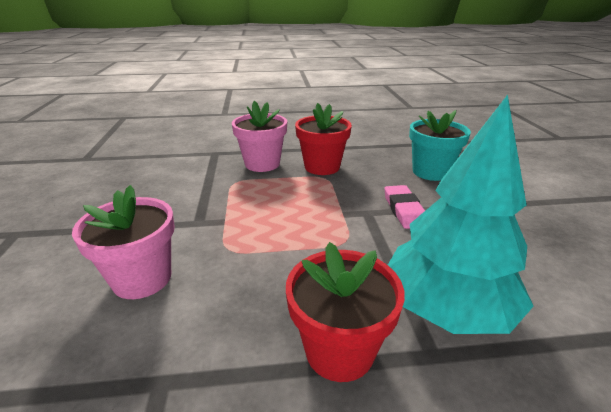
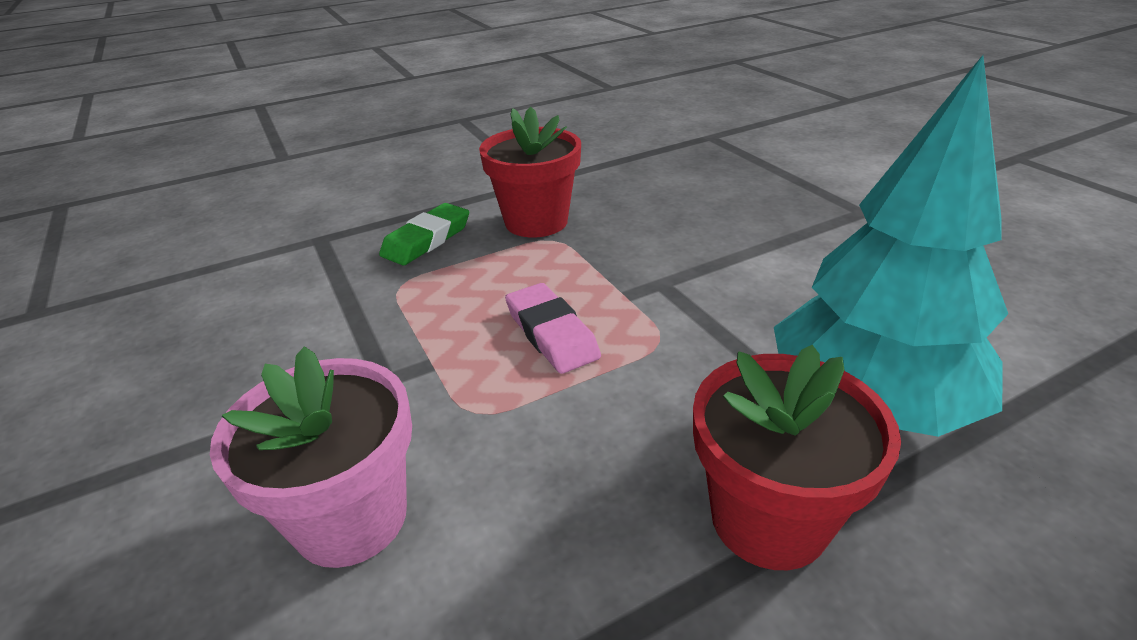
camera: 20 degrees left, 5 degrees up
pink flower pot [232,101,287,172] -> green eraser [379,203,469,265]
pink eraser [385,185,425,229] -> pink eraser moved to [505,283,601,374]
turquoise flower pot [409,110,471,181] -> none

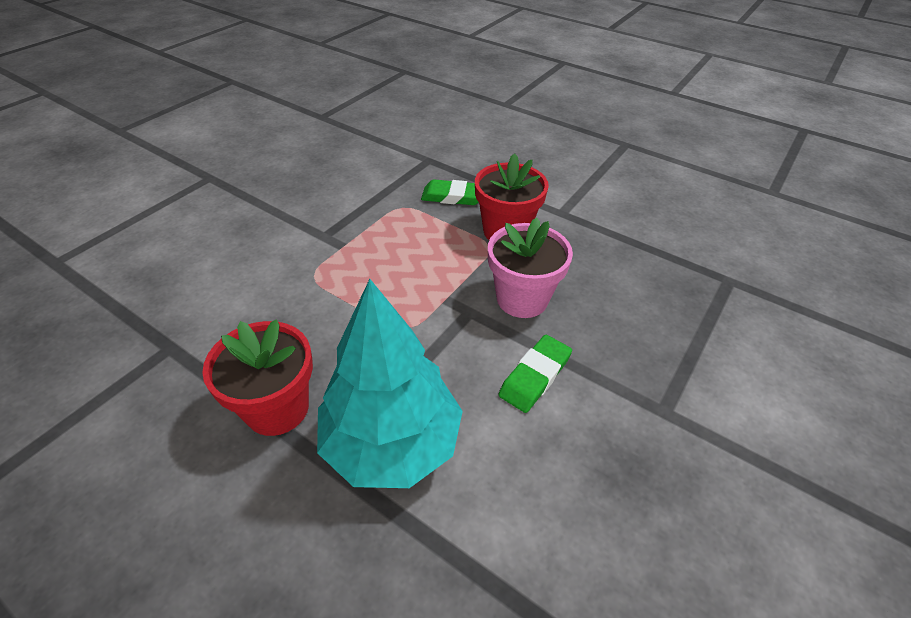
camera: 60 degrees right, 10 degrees up
pink flower pot [210,346,412,568] -> pink flower pot moved to [488,217,573,318]
pink eraser [505,283,601,374] -> none
none -> green eraser [498,335,572,413]

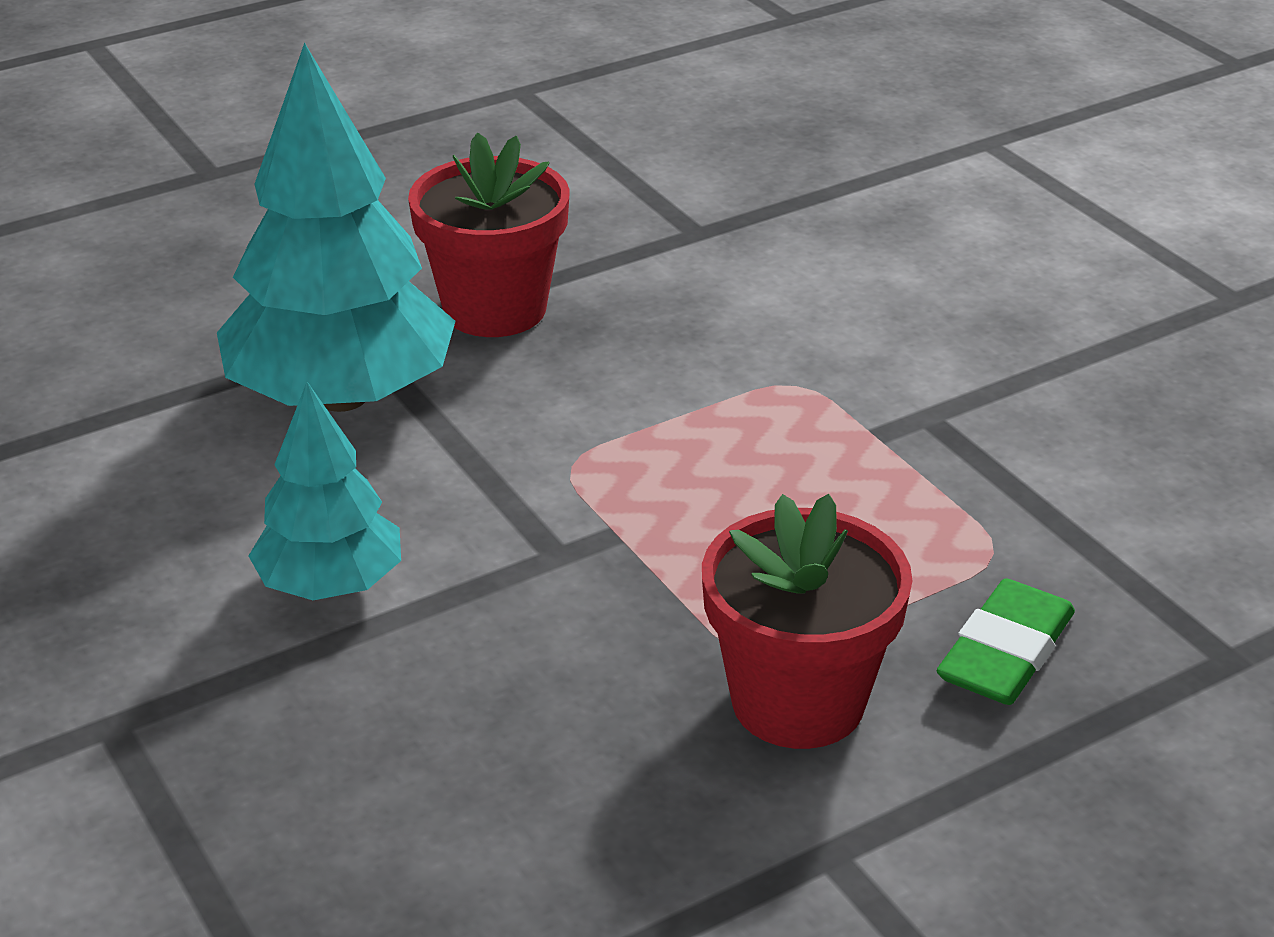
camera: 115 degrees right, 10 degrees down
pink flower pot [488,217,573,318] -> none
green eraser [498,335,572,413] -> turquoise tree [249,382,401,600]

